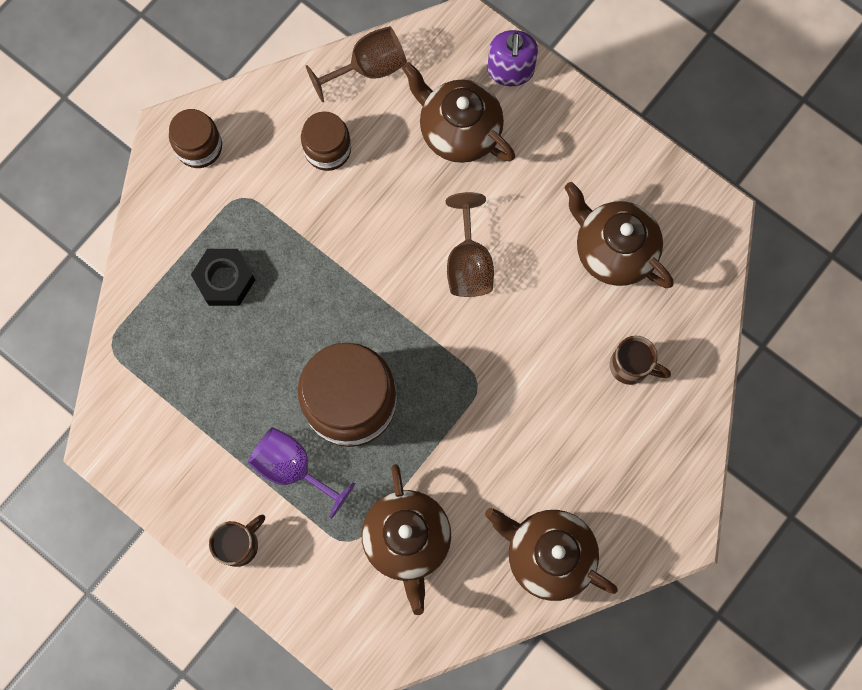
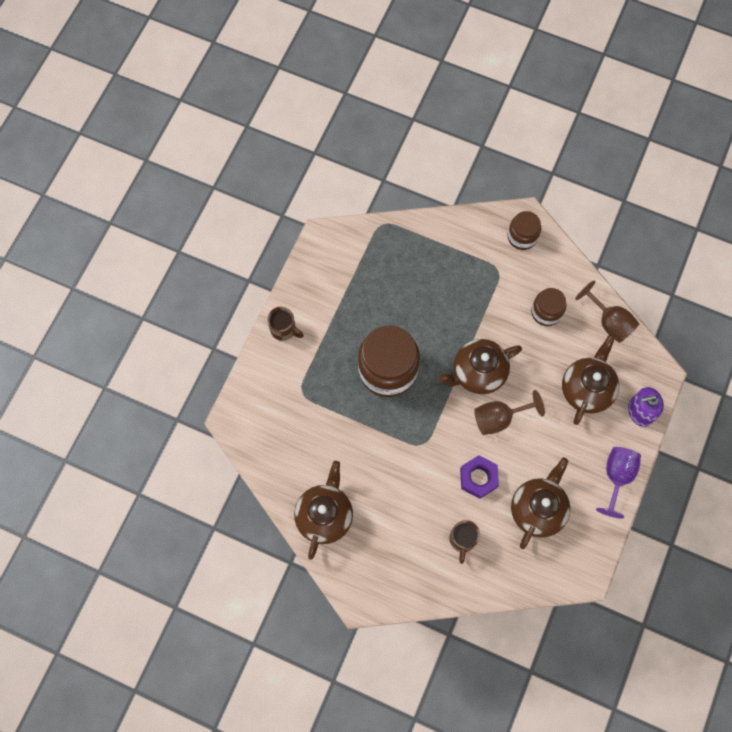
camera: 75 degrees right, 5 degrees down
black nut [191,249,255,306] -> none
purple goblet [248,427,355,519] -> purple goblet moved to [596,447,641,519]
brown teapot [361,464,451,615] -> brown teapot moved to [438,339,522,394]
none -> purple nut [460,455,499,499]

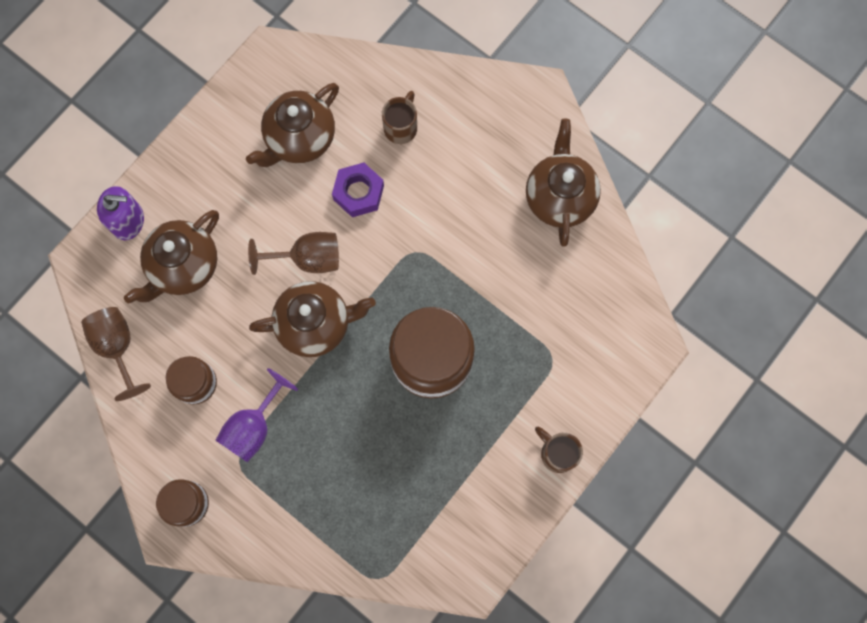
camera: 165 degrees left, 5 degrees up
brown teapot [294,461,353,560] -> brown teapot turned 150 degrees clockwise [526,119,601,246]
purple goblet [596,447,641,519] -> purple goblet moved to [215,368,298,462]

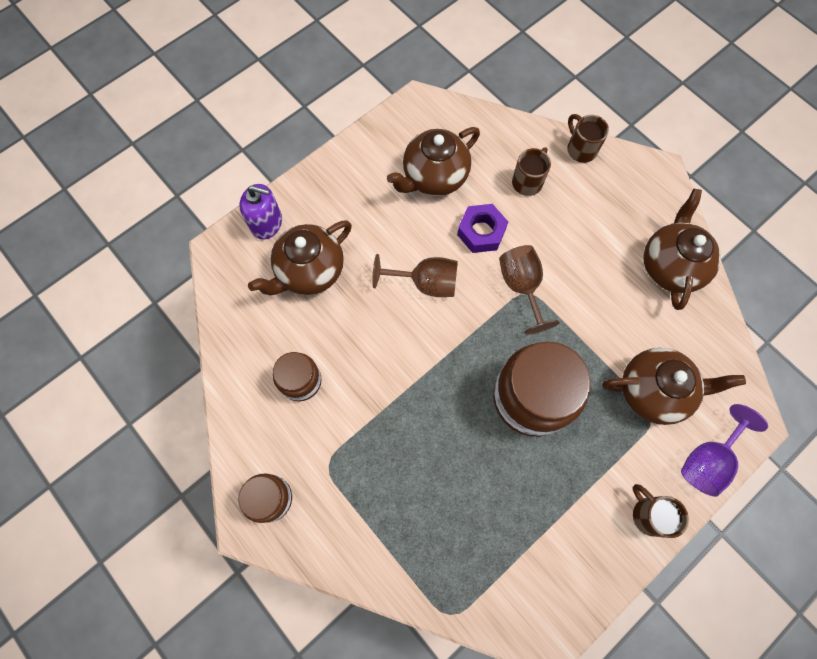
camera: 10 degrees right, 5 degrees down
brown goblet [81,307,151,401] -> brown goblet moved to [499,245,560,335]
purple goblet [215,368,298,462] -> purple goblet moved to [681,404,768,497]
brown teapot [249,281,376,357] -> brown teapot moved to [602,348,746,425]
none -> brown mug [567,114,609,163]

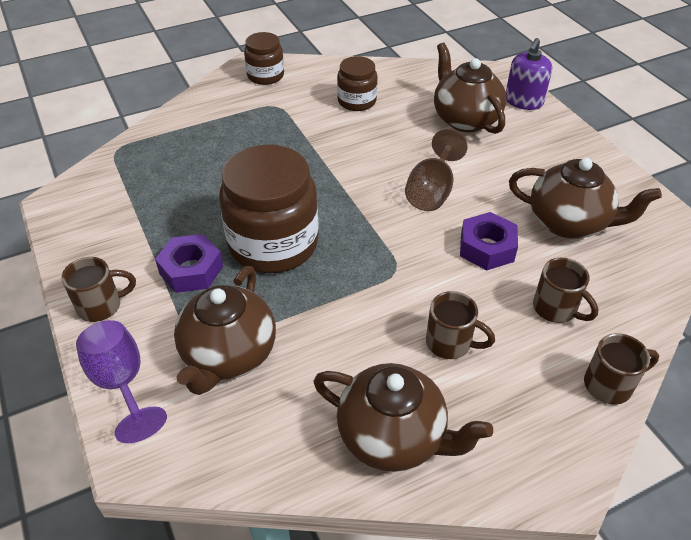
camera: 105 degrees right, 25 degrees down
brown teapot [387,127,480,196] -> brown teapot turned 135 degrees clockwise [509,158,662,239]
brown goblet [499,245,560,335] -> none
none -> purple nut [155,234,223,293]
none -> brown mug [426,291,495,359]

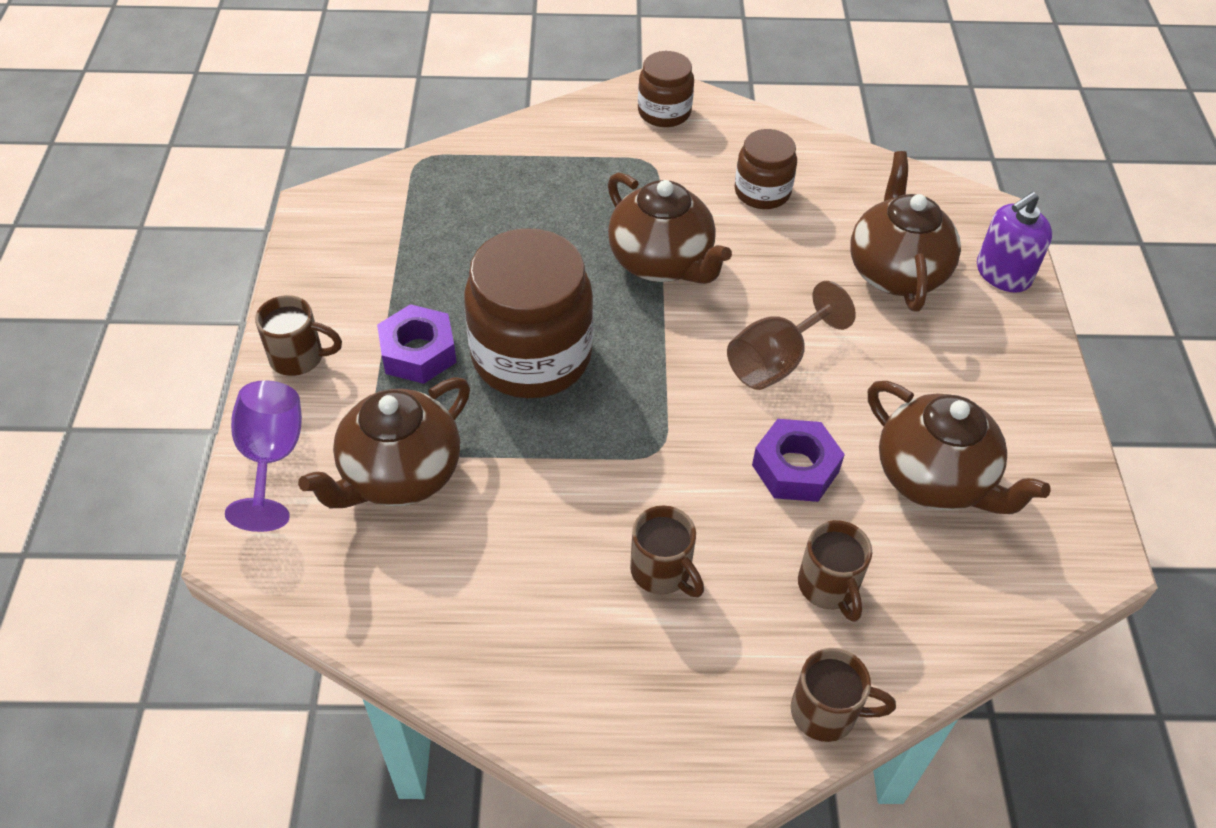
camera: 25 degrees right, 5 degrees up
brown teapot [313,363,493,472] -> brown teapot moved to [608,172,732,284]

